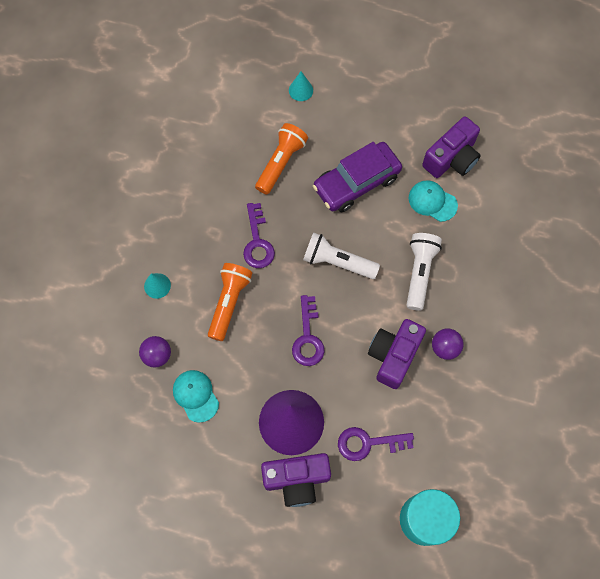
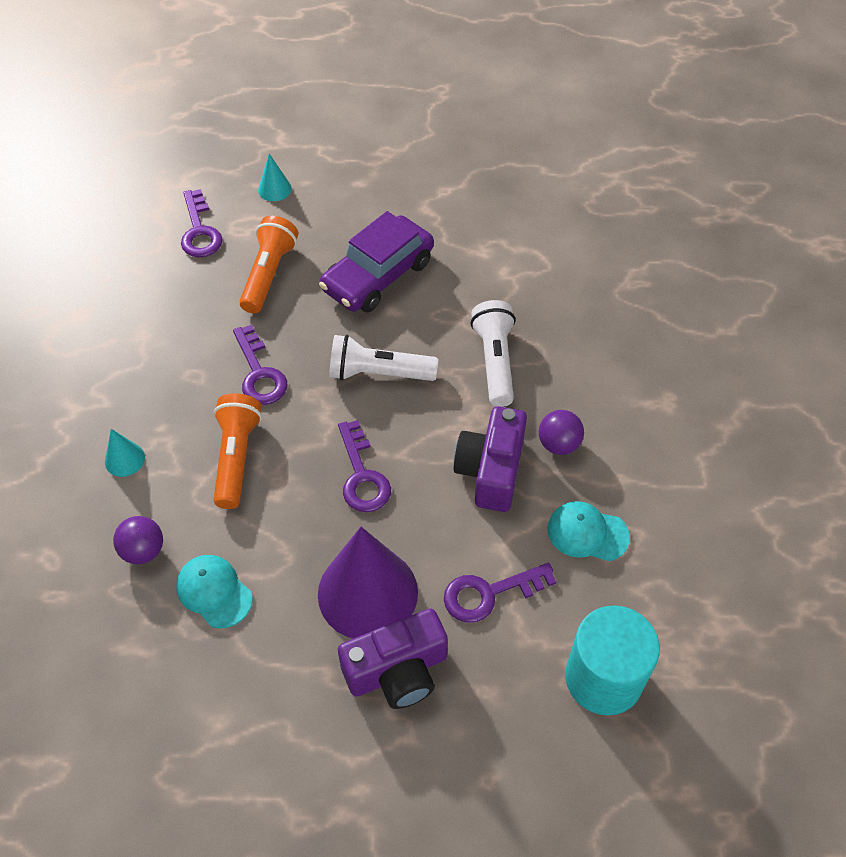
camera: 15 degrees left, 15 degrees down
turquoise cap [409,180,458,222] -> turquoise cap moved to [547,501,630,561]
purple camera [422,116,481,178] -> none
none -> purple key [181,189,223,257]

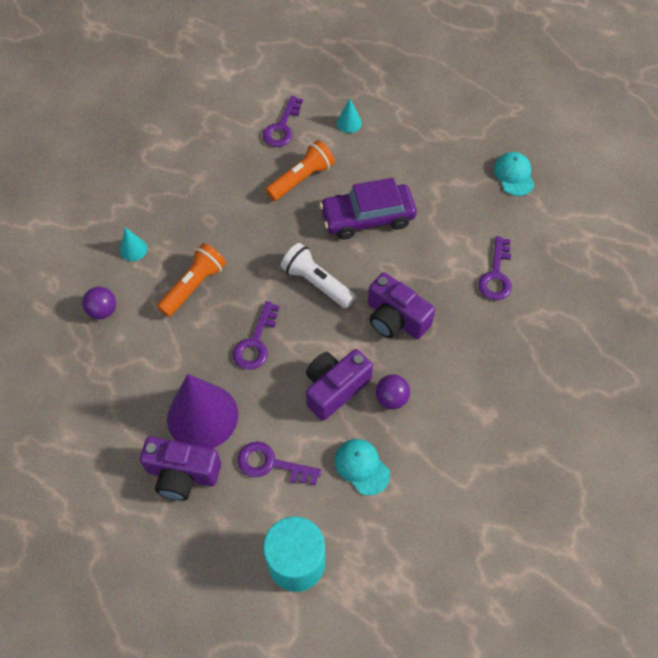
camera: 35 degrees right, 5 degrees up
turquoise cap [176,555,253,629] -> turquoise cap moved to [494,152,535,196]
purple key [233,325,287,405] -> purple key moved to [478,236,512,300]
white flashlight [471,300,516,407] -> purple camera [368,272,435,339]

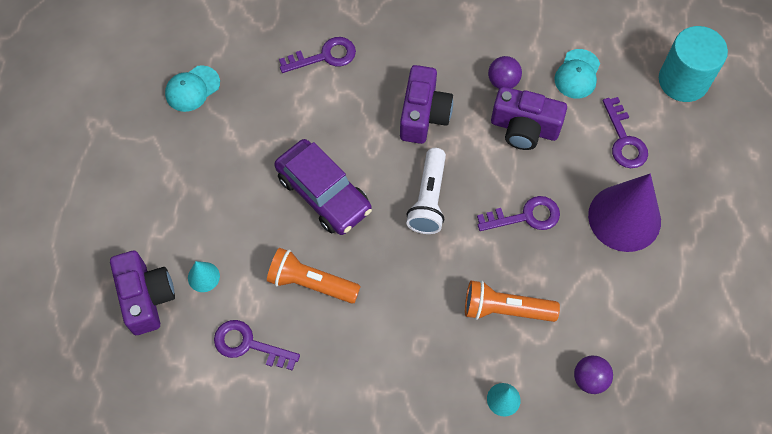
camera: 120 degrees left, 5 degrees up
purple camera [140,436,221,501] -> purple camera moved to [110,251,175,335]
purple key [263,96,303,147] -> purple key turned 150 degrees counterclockwise [214,320,300,371]

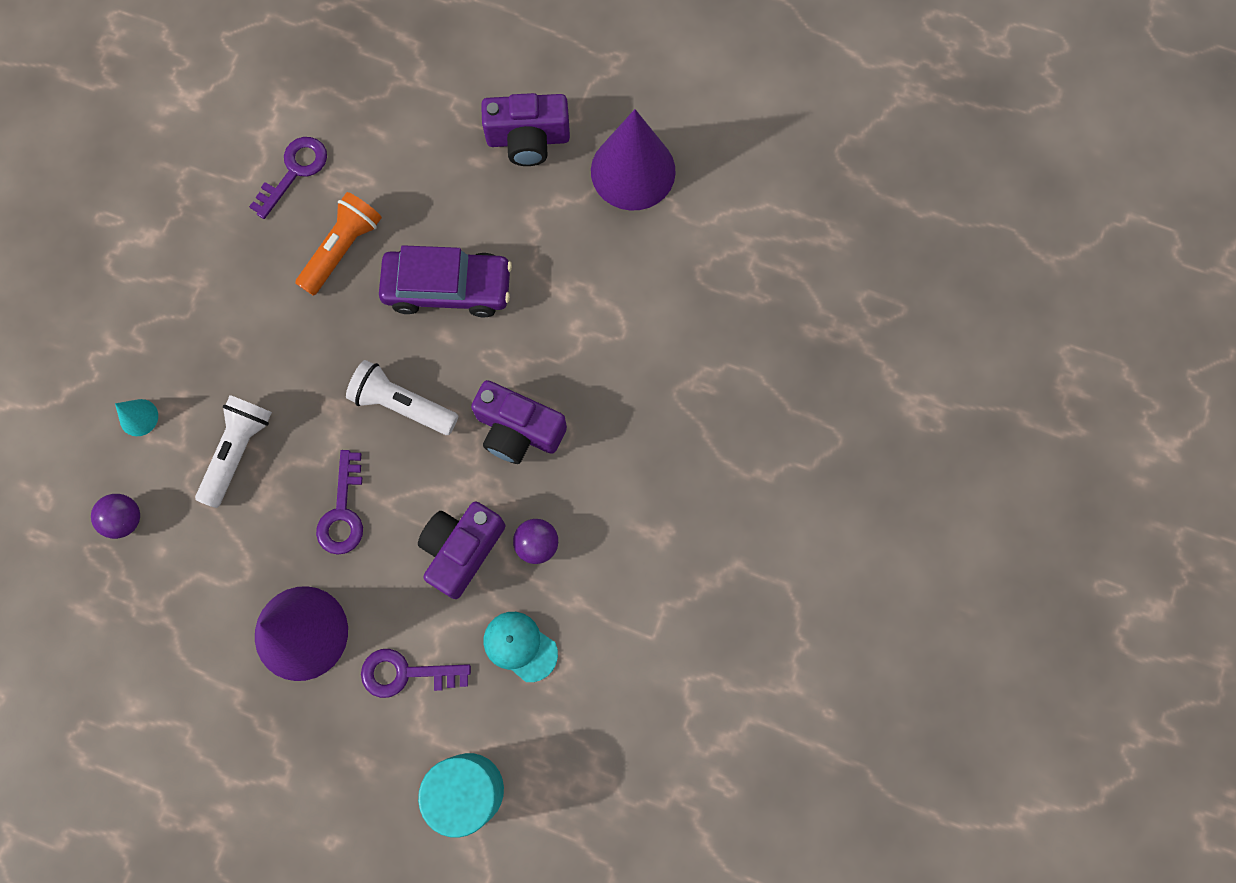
camera: 105 degrees right, 10 degrees up
purple camera [110,251,175,335] -> purple camera moved to [481,93,570,166]
turquoise cap [165,65,220,112] -> purple cone [591,109,676,211]
turquoise cone [188,261,220,292] -> none
purple car [274,139,372,235] -> purple car turned 150 degrees counterclockwise [379,245,512,318]
purple key [279,37,356,73] -> none
orange flashlight [465,280,560,322] -> white flashlight [195,395,272,508]

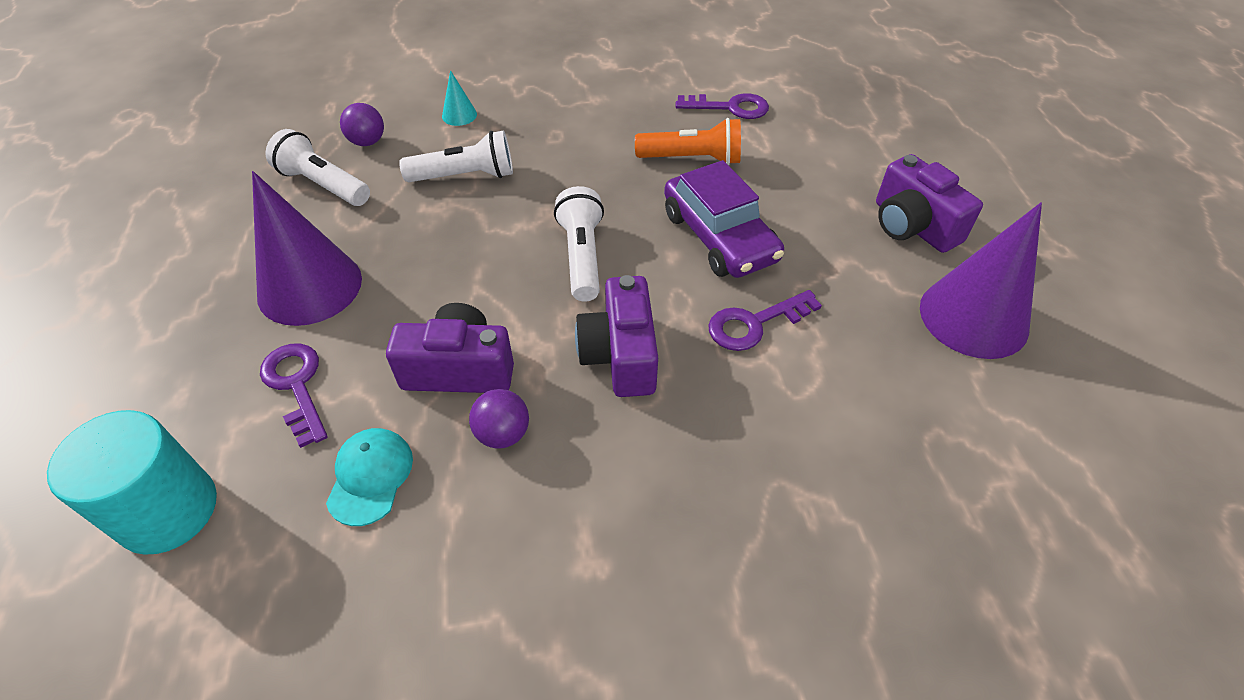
camera: 60 degrees right, 25 degrees down
purple key [316,450,363,555] -> purple key moved to [708,290,822,351]
none -> white flashlight [266,129,370,206]

